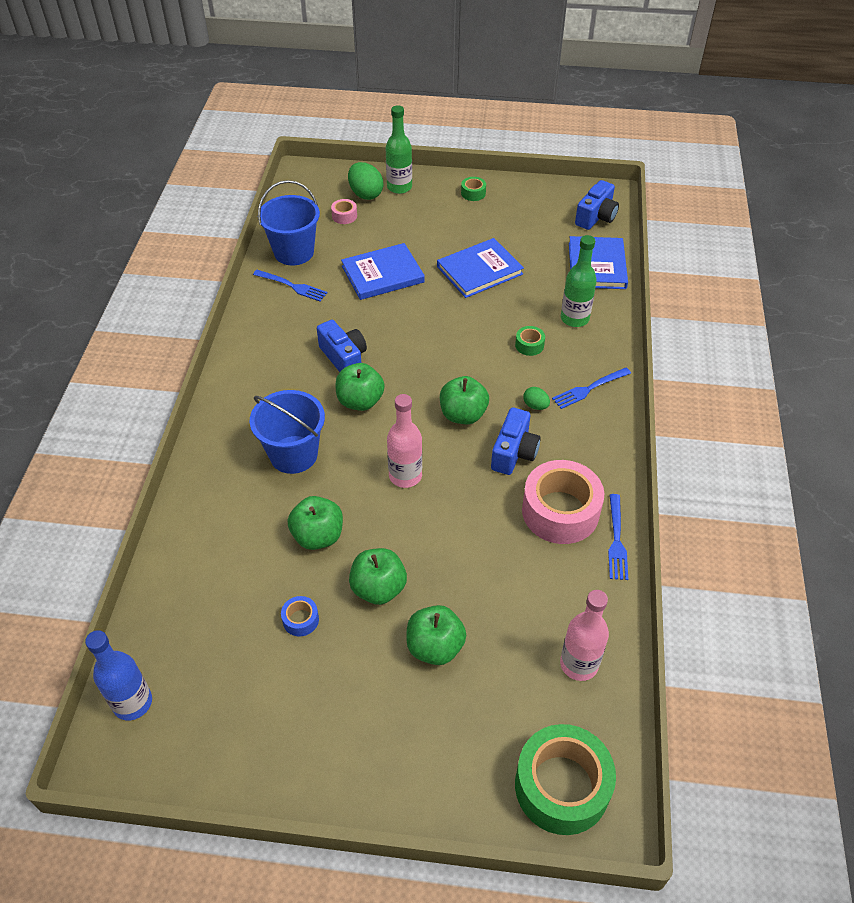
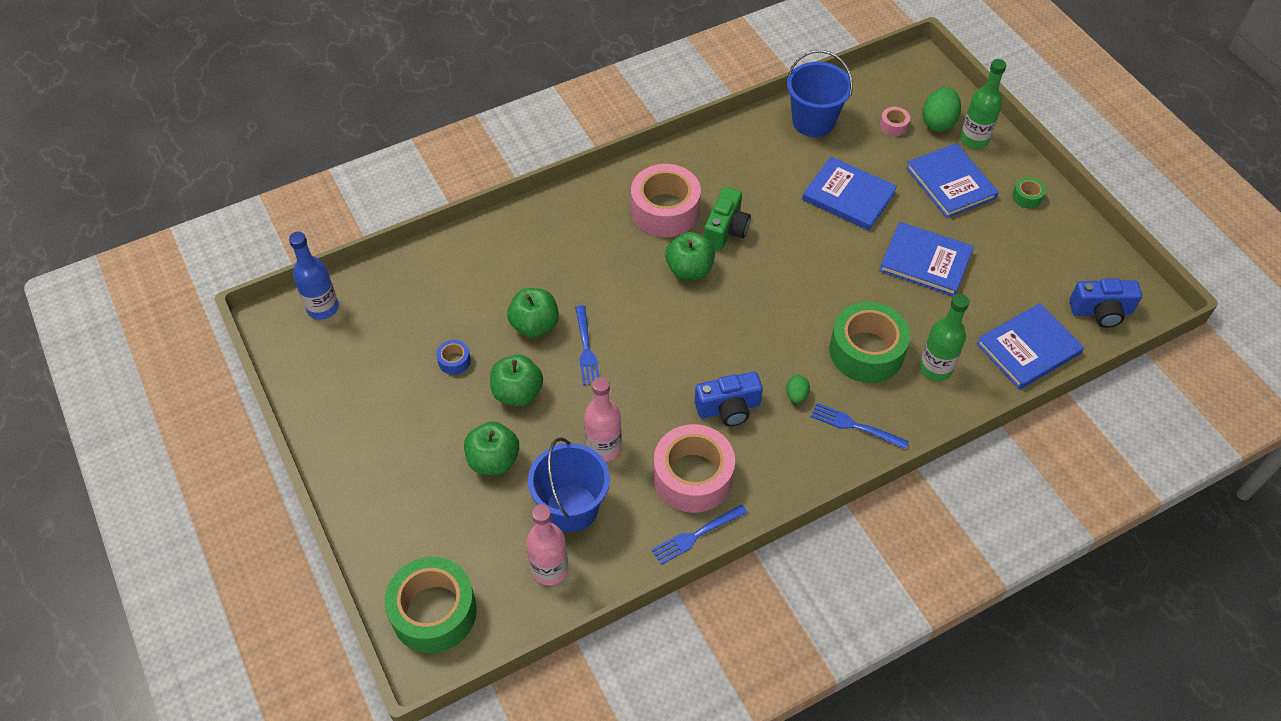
camera: 55 degrees right, 5 degrees up
blue bucket [250,390,325,474] -> blue bucket moved to [528,437,610,532]
blue fork [253,270,327,301] -> blue fork moved to [575,305,599,386]
blue camera [317,320,367,372] -> green camera [704,187,751,251]
pink bottle [387,394,422,488] -> pink bottle moved to [584,377,622,462]
green apple [440,376,489,424] -> none
green tape [515,326,545,356] -> green tape [829,302,910,383], size x2.32
none -> pink tape [631,164,701,237]
none -> blue book [906,143,999,218]

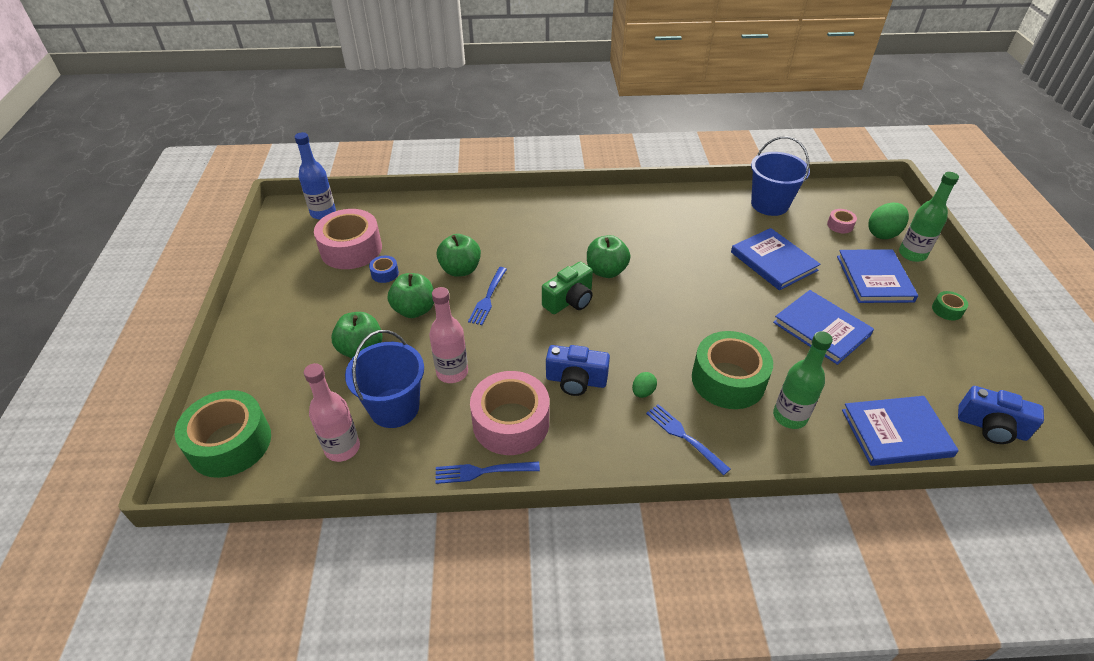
camera: 25 degrees right, 10 degrees down
pink tape [631,164,701,237] -> pink tape moved to [314,209,382,269]
green camera [704,187,751,251] -> green camera moved to [542,262,593,314]

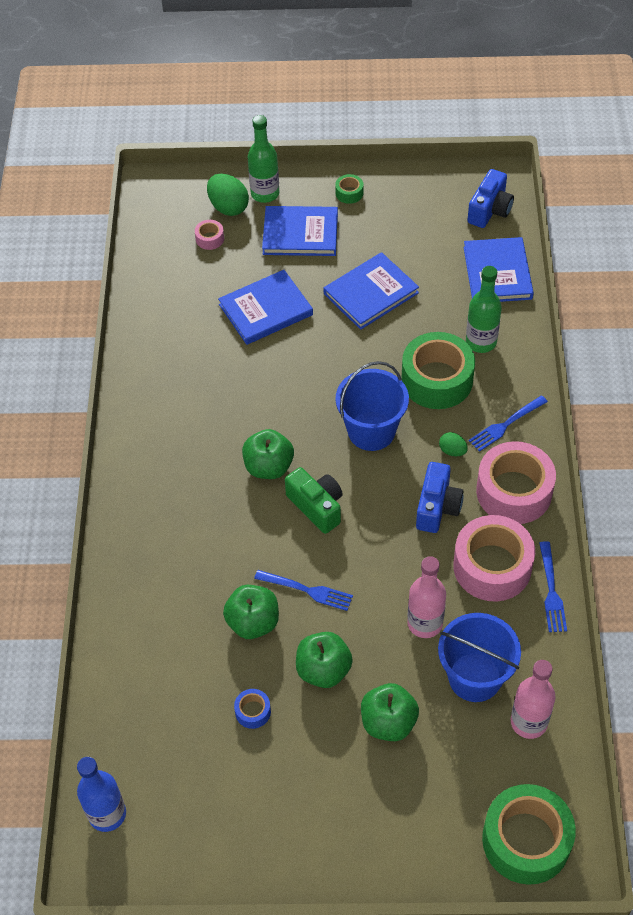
camera: 85 degrees left, 10 degrees up
pink tape [314,209,382,269] -> pink tape moved to [476,441,556,524]
blue bucket [751,136,810,216] -> blue bucket moved to [336,361,409,451]

